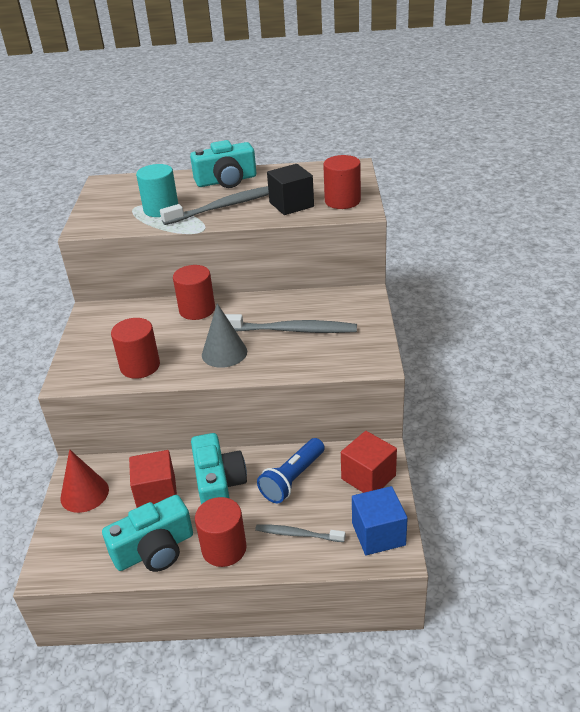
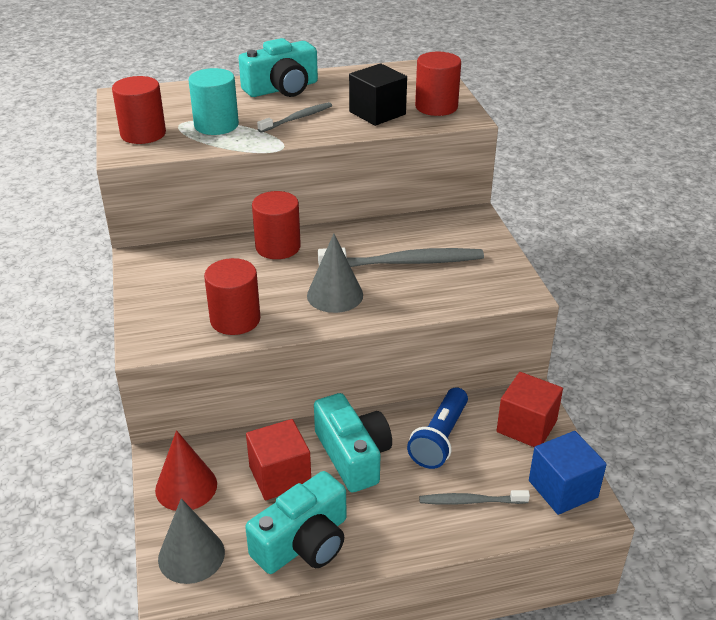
camera: 15 degrees left, 0 degrees up
grey toothbrush [160,186,269,225] -> grey toothbrush [257,102,332,133], size x0.57
red cylinder [195,497,247,567] -> red cylinder moved to [112,76,166,144]
none -> grey cone [158,498,225,584]

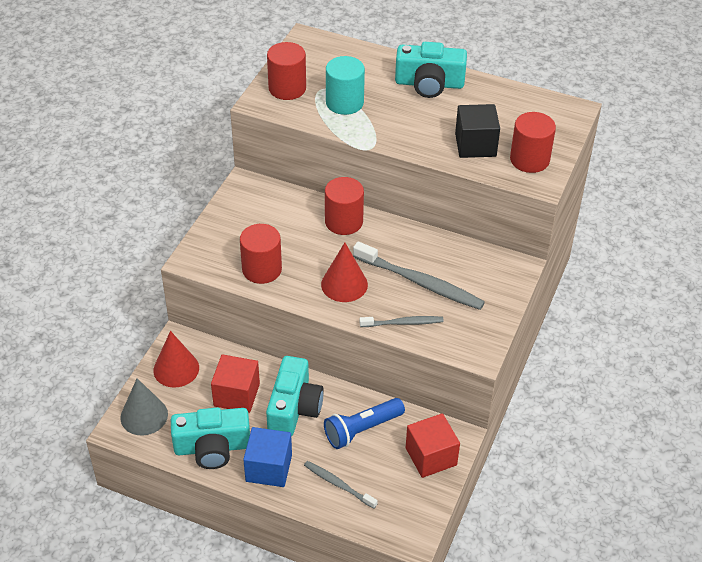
camera: 35 degrees right, 10 degrees up
grey toothbrush [257,102,332,133] -> grey toothbrush moved to [359,316,444,327]
grey cone [307,234,363,313] -> red cone [321,243,368,302]
blue cube [529,431,607,515] -> blue cube moved to [243,427,292,487]

